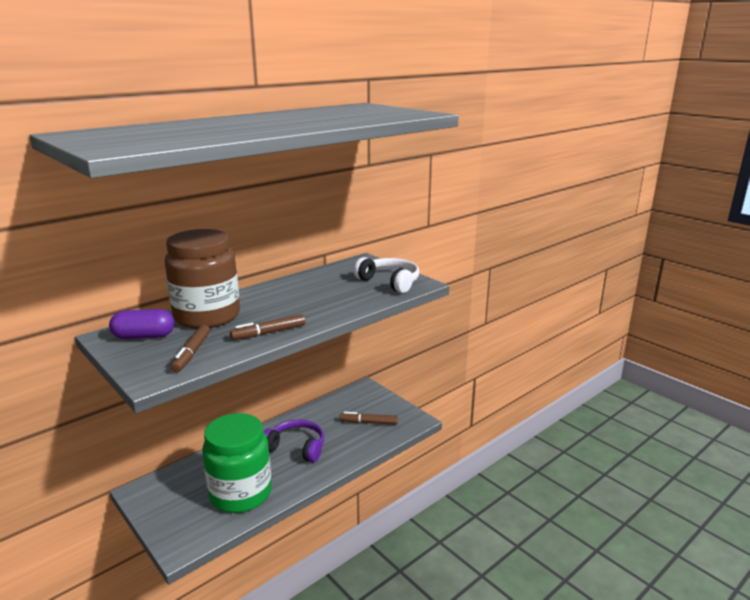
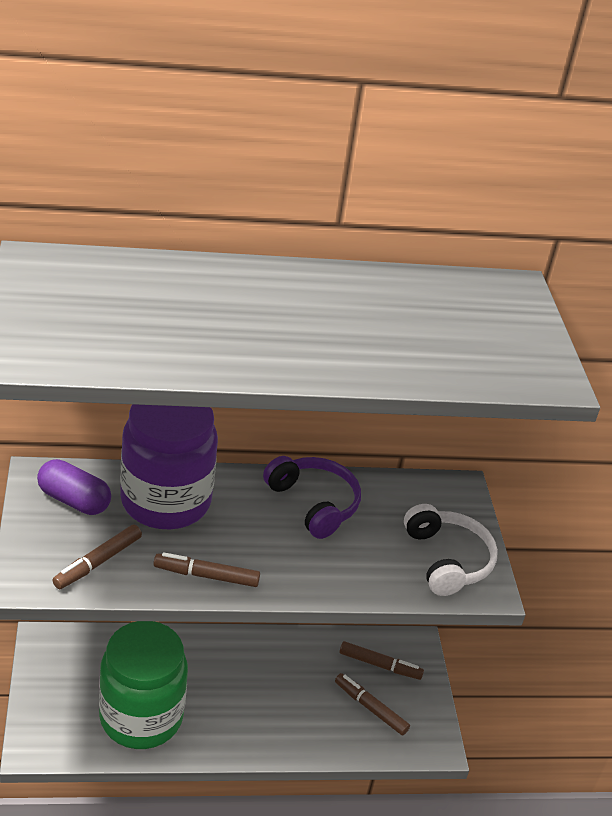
camera: 30 degrees right, 15 degrees up
brown jar [165,229,240,329] -> purple jar [120,404,218,529]
purple headphones [264,420,324,463] -> purple headphones moved to [263,456,361,539]
none -> brown marker [339,641,424,680]

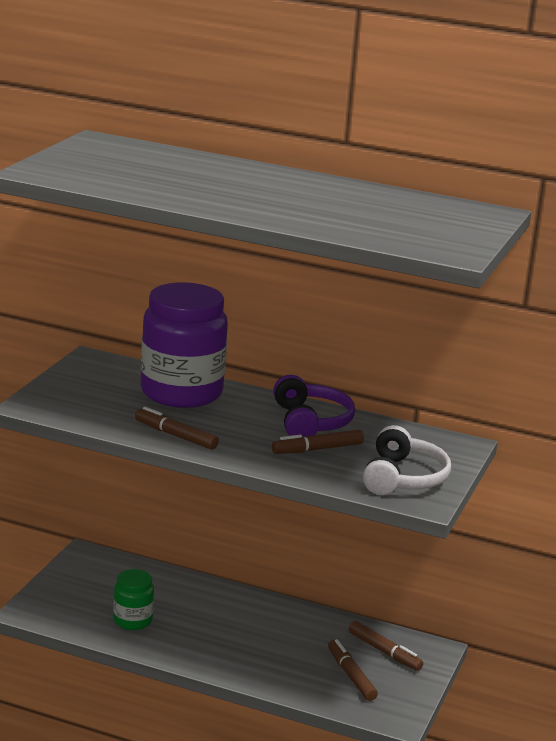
camera: 30 degrees right, 15 degrees down
purple capsule [37,459,111,515] -> none
brown marker [53,525,142,589] -> brown marker moved to [272,430,364,454]
green jar [99,621,188,749] -> green jar [113,569,154,630], size x0.49

